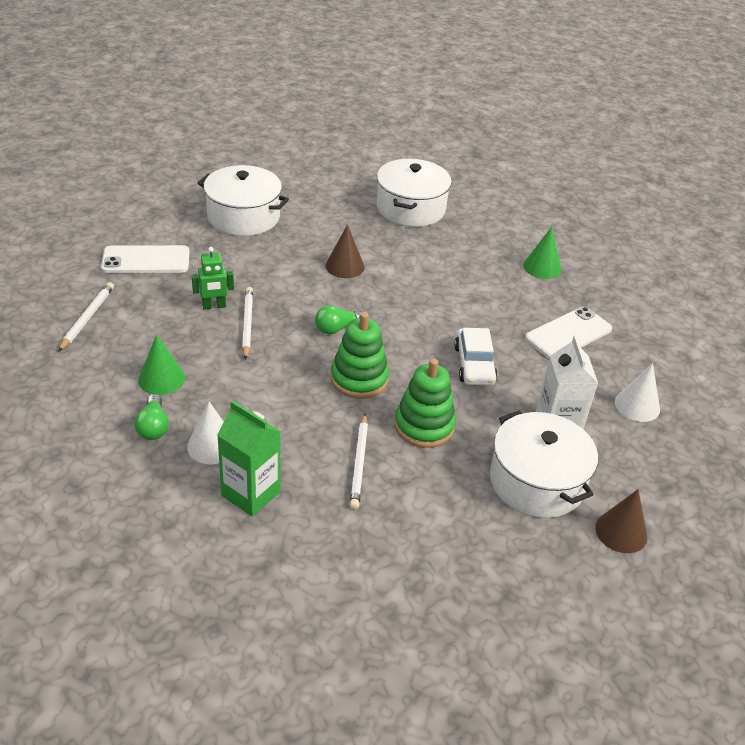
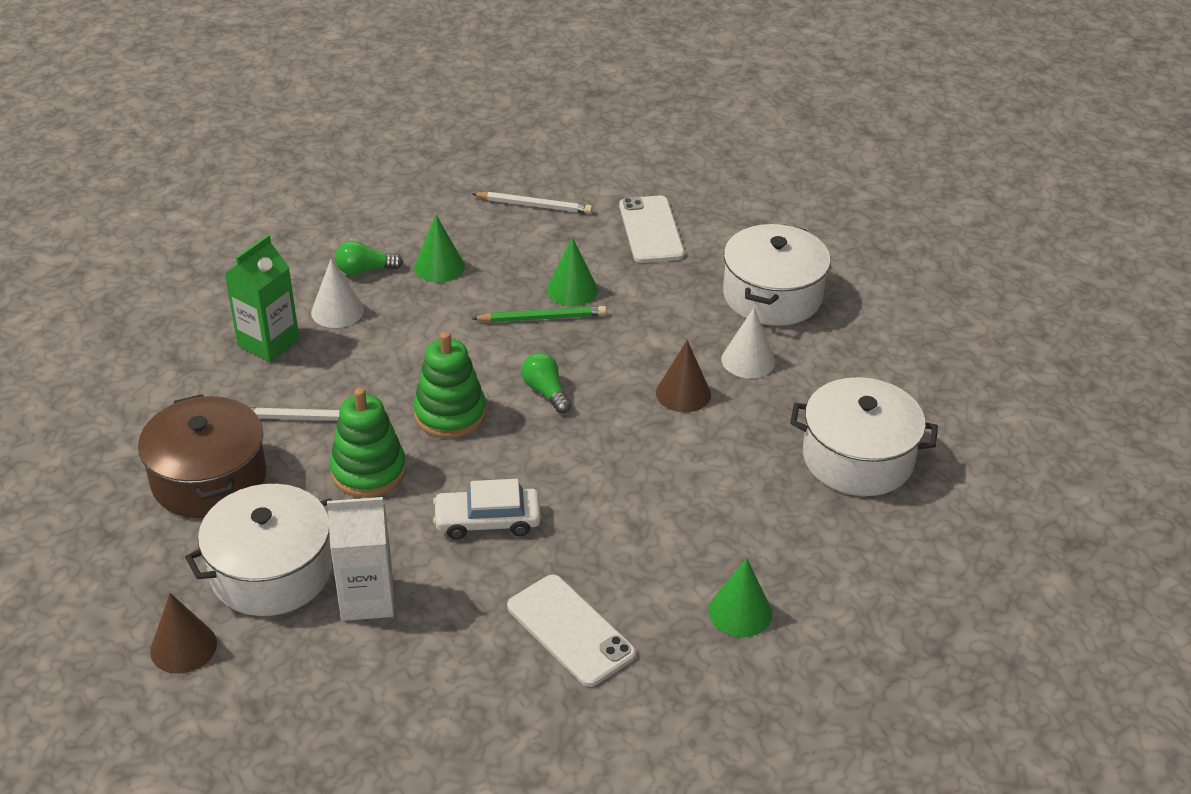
camera: 90 degrees right, 0 degrees up
green robot [192,247,234,310] -> green cone [546,237,598,306]
white pencil [242,287,253,360] -> green pencil [471,306,606,322]
white cone [615,363,660,422] -> white cone moved to [721,308,775,379]
none -> brown pot [138,394,267,518]

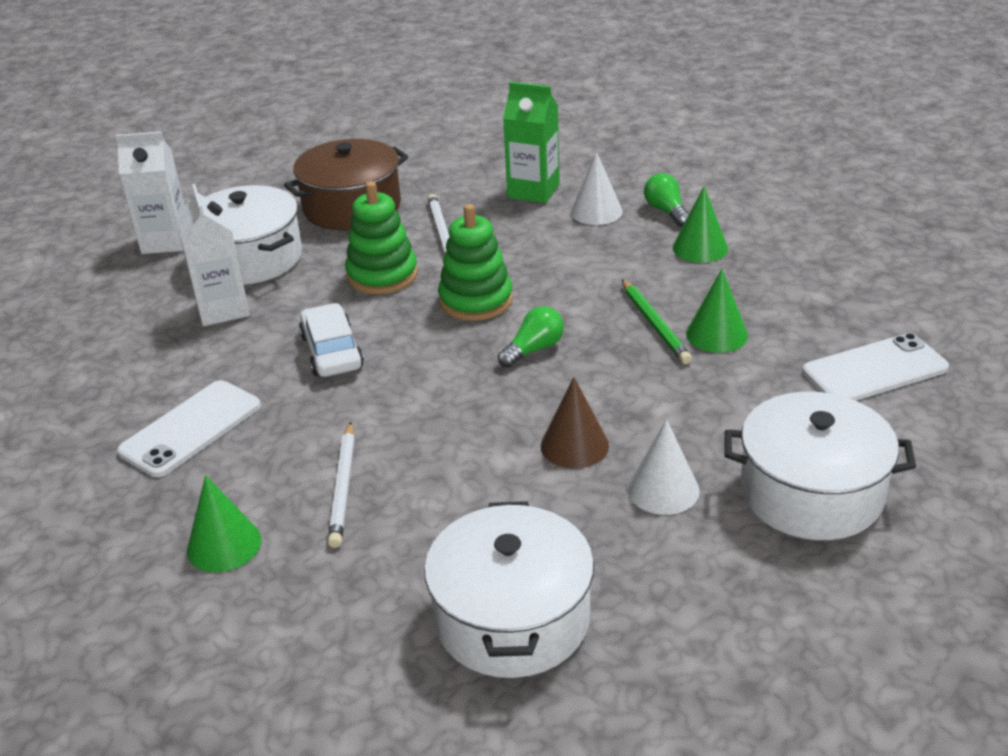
camera: 80 degrees right, 5 degrees down
brown cone [150,593,217,674] -> white carton [116,131,185,254]
white pencil [472,192,593,214] -> white pencil moved to [328,422,355,548]

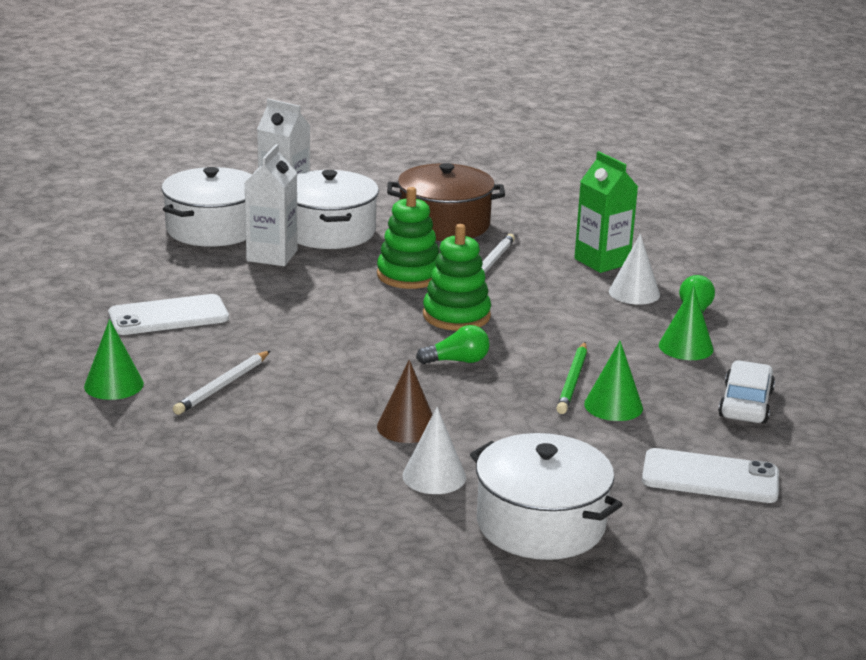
camera: 30 degrees right, 10 degrees down
white car [299,303,364,377] -> white car moved to [718,360,775,424]
white pot [424,501,594,678] -> white pot moved to [162,167,252,247]

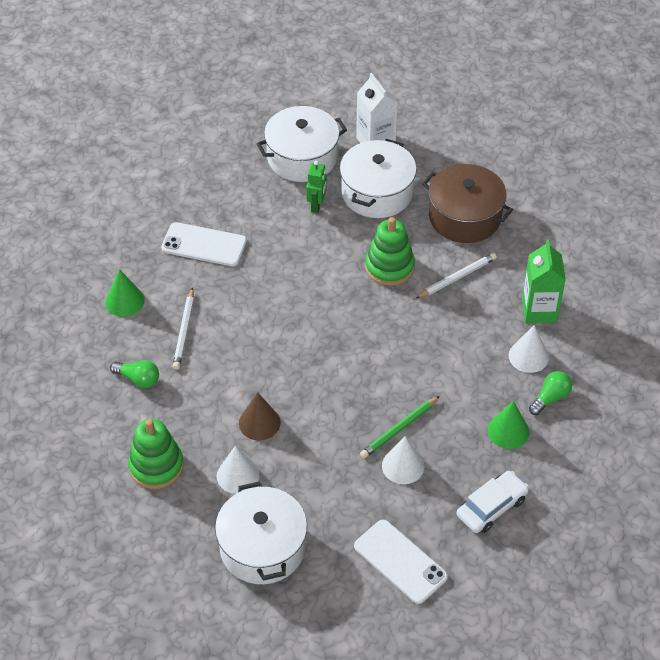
camera: 35 degrees right, 25 degrees up
white pencil [173,351,270,415] -> white pencil turned 60 degrees counterclockwise [172,287,194,370]
white carton [244,144,298,266] -> green robot [306,161,327,213]
green light bulb [416,325,490,364] -> green light bulb moved to [110,360,159,388]
green stacking toy [423,224,491,331] -> green stacking toy moved to [128,419,184,489]
green cone [584,341,643,421] -> white cone [382,436,424,484]

